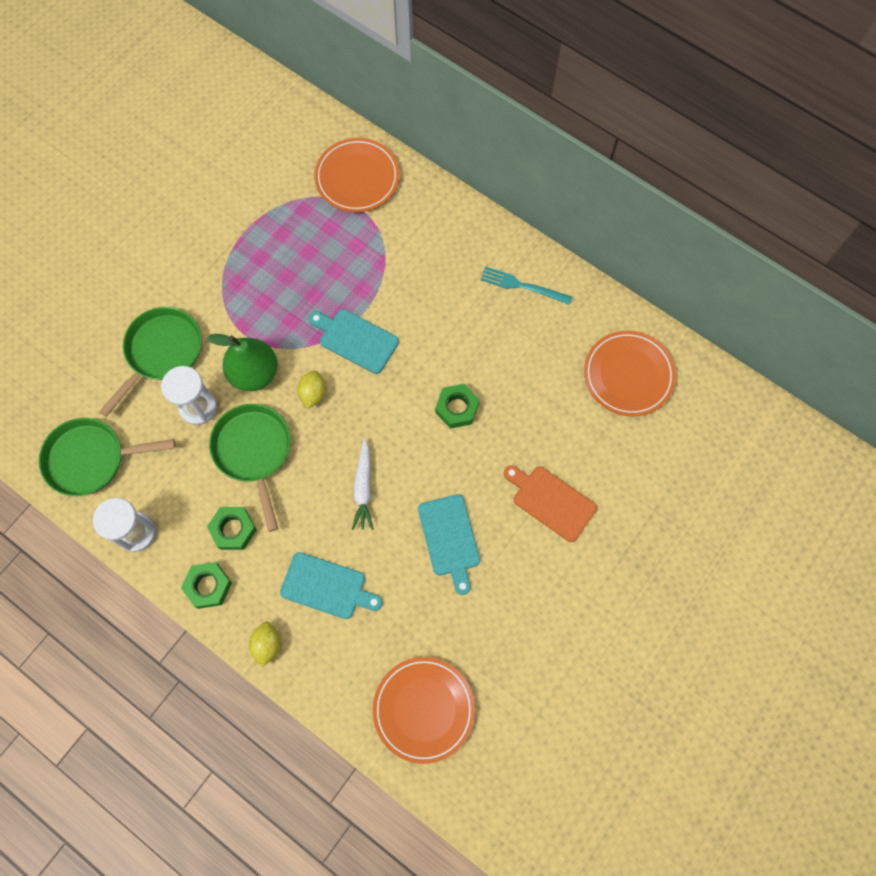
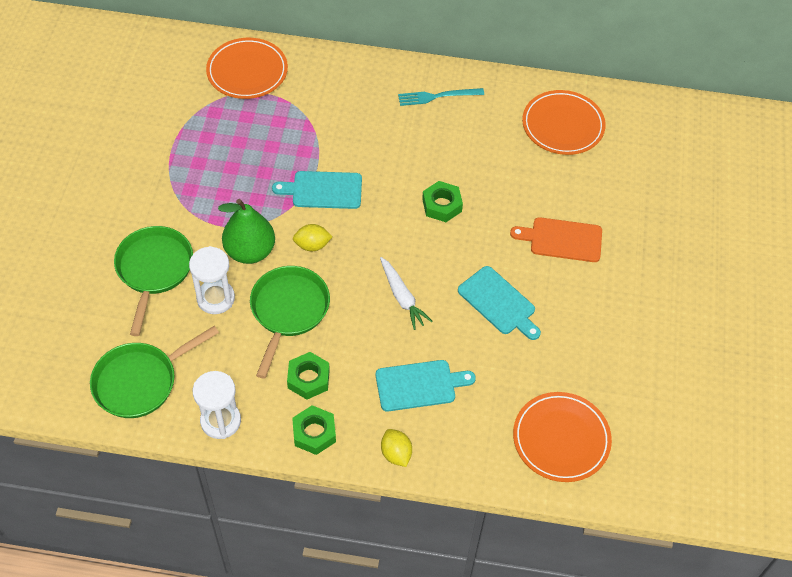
camera: 30 degrees left, 15 degrees down
green pan [209,404,291,532] -> green pan turned 60 degrees clockwise [250,266,330,379]
yellow lemon [297,370,326,409] -> yellow lemon turned 75 degrees counterclockwise [293,224,333,251]

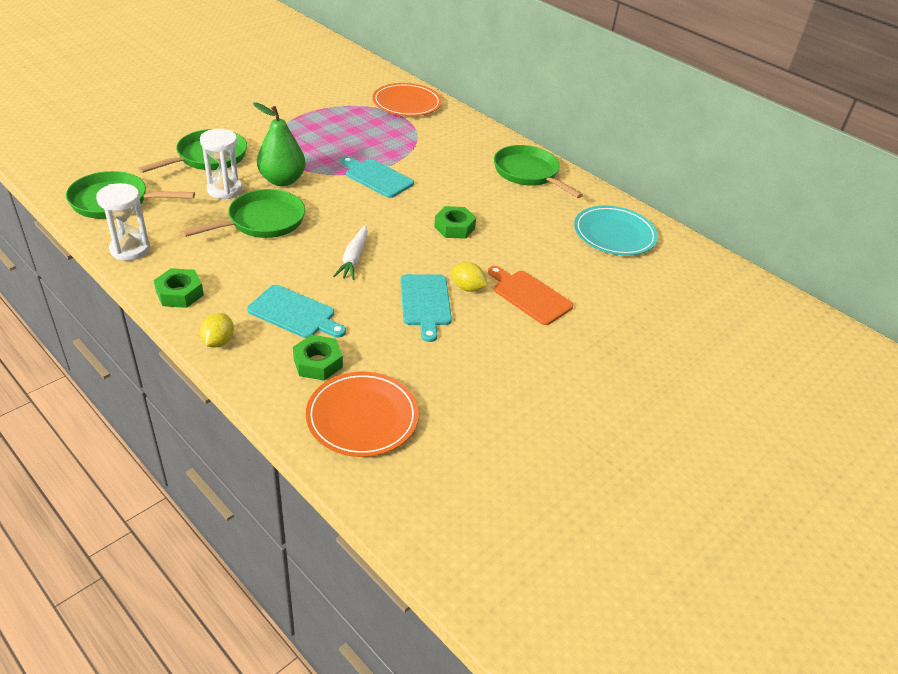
camera: 35 degrees right, 15 degrees down
green nut [287,352,330,400] -> green nut moved to [293,335,343,381]
yellow lemon [293,224,333,251] -> yellow lemon moved to [451,262,487,292]
turquoise fork [398,88,484,106] -> green pan [494,145,583,198]
orange plate [522,90,606,155] -> turquoise plate [574,205,658,256]

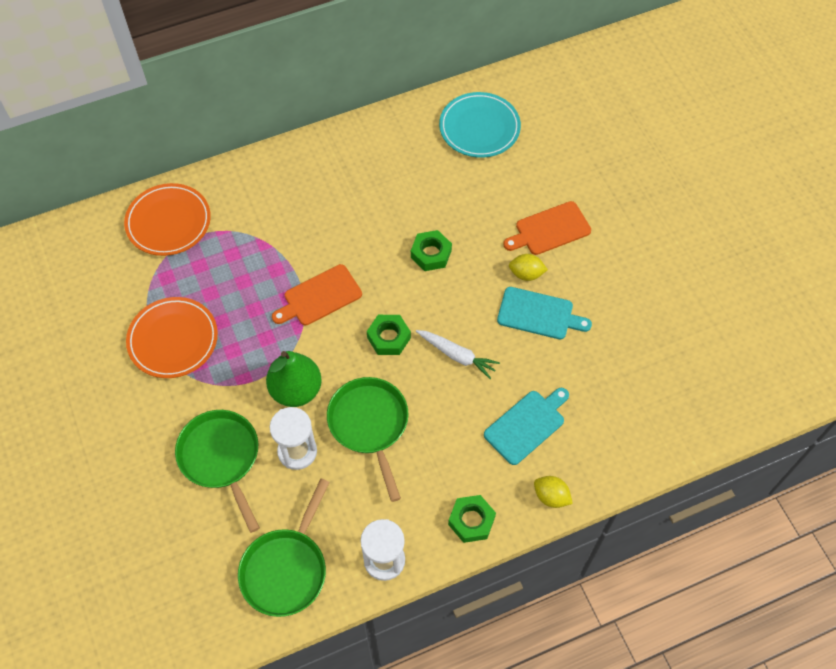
camera: 65 degrees left, 20 degrees up
green nut [293,335,343,381] -> green nut moved to [367,315,411,355]
orange plate [306,372,419,457] -> orange plate moved to [126,297,218,378]
turquoise cutting board [341,156,414,198] -> orange cutting board [272,264,362,325]
yellow lemon [451,262,487,292] -> yellow lemon turned 45 degrees clockwise [509,254,548,281]
green pan [494,145,583,198] -> none

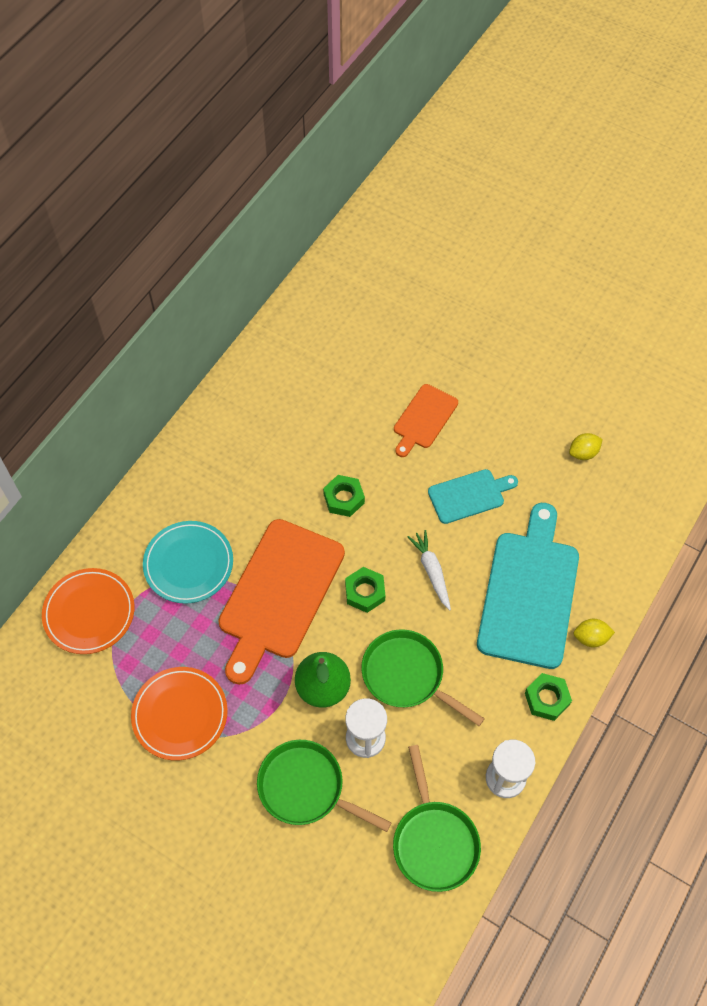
camera: 35 degrees left, 0 degrees up
orange cutting board [272,264,362,325] -> orange cutting board [218,519,345,685], size x1.87
white carrot [416,330,500,379] -> white carrot turned 105 degrees counterclockwise [407,530,451,611]
turquoise plate [439,92,521,158] -> turquoise plate moved to [143,521,233,604]
turquoise cutting board [484,388,569,465] -> turquoise cutting board [477,503,579,669], size x1.87
yellow lemon [509,254,548,281] -> yellow lemon moved to [569,433,603,460]

